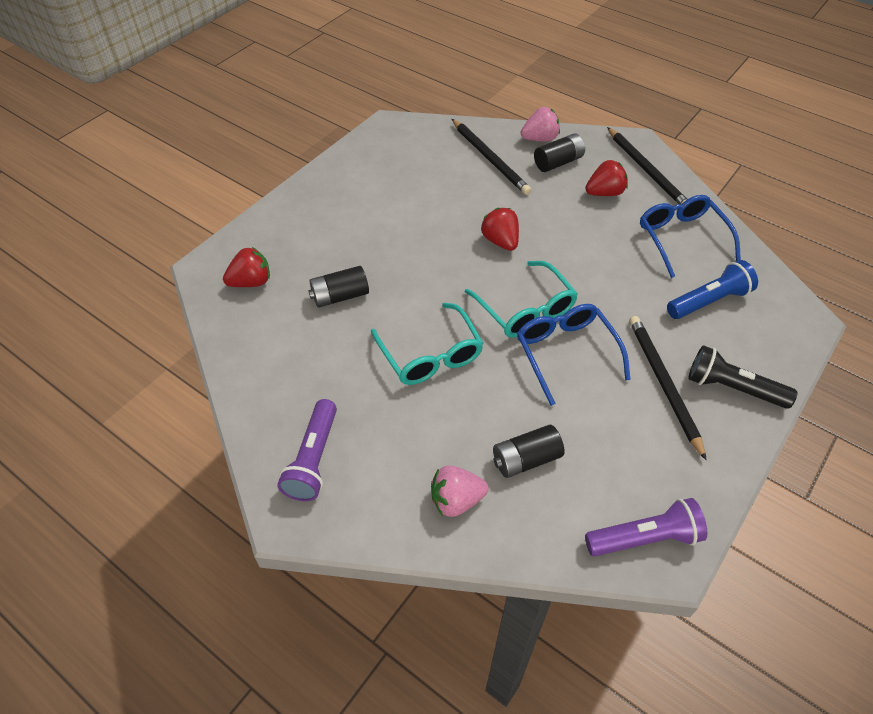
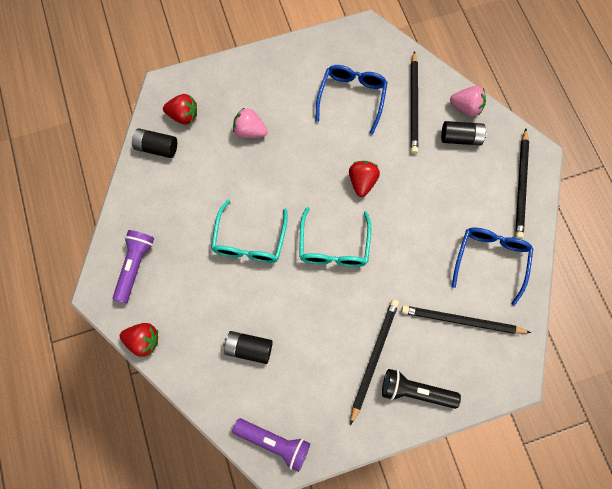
camera: 35 degrees right, 20 degrees up
purple flashlight [277,399,337,501] -> purple flashlight turned 150 degrees clockwise [113,230,154,303]
black battery [308,266,369,308] -> black battery moved to [132,128,177,158]
pink strawberry [431,465,489,517] -> pink strawberry moved to [233,107,268,138]
blue glasses [517,304,631,406] -> blue glasses moved to [315,65,388,135]
red strawberry [585,160,628,196] -> red strawberry moved to [120,323,158,357]
blue flashlight [667,260,758,319] -> black pencil [401,306,531,334]
black flashlight [689,345,798,409] -> black flashlight turned 45 degrees counterclockwise [382,369,461,409]

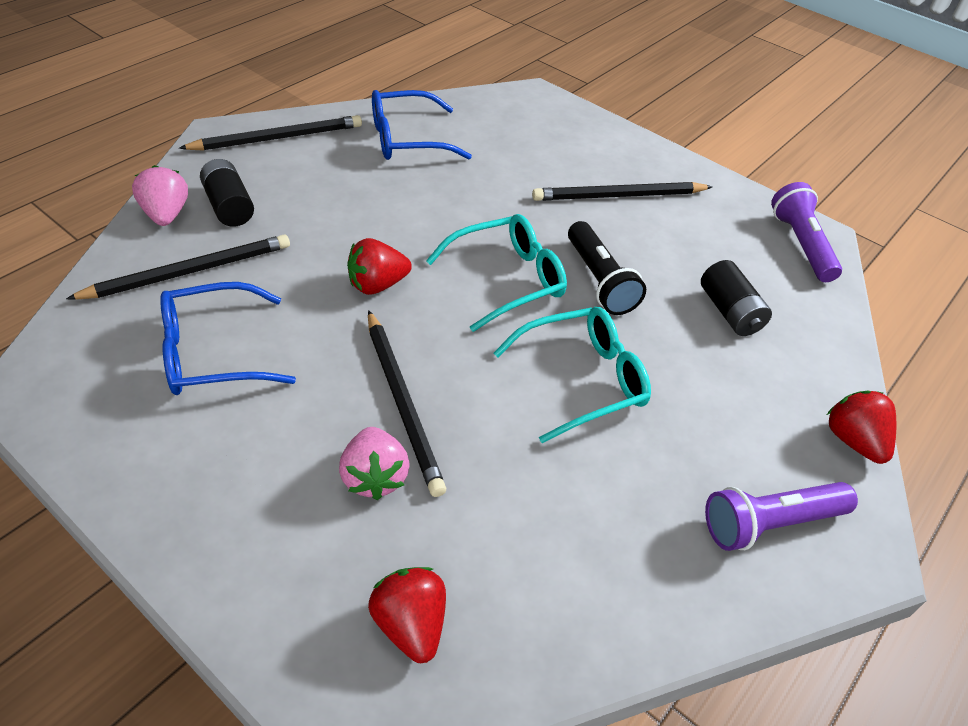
camera: 125 degrees left, 25 degrees down
black battery [132,128,177,158] -> none
black flashlight [382,369,461,409] -> black flashlight moved to [568,221,646,315]
black pencil [401,306,531,334] -> black pencil moved to [368,310,446,497]

